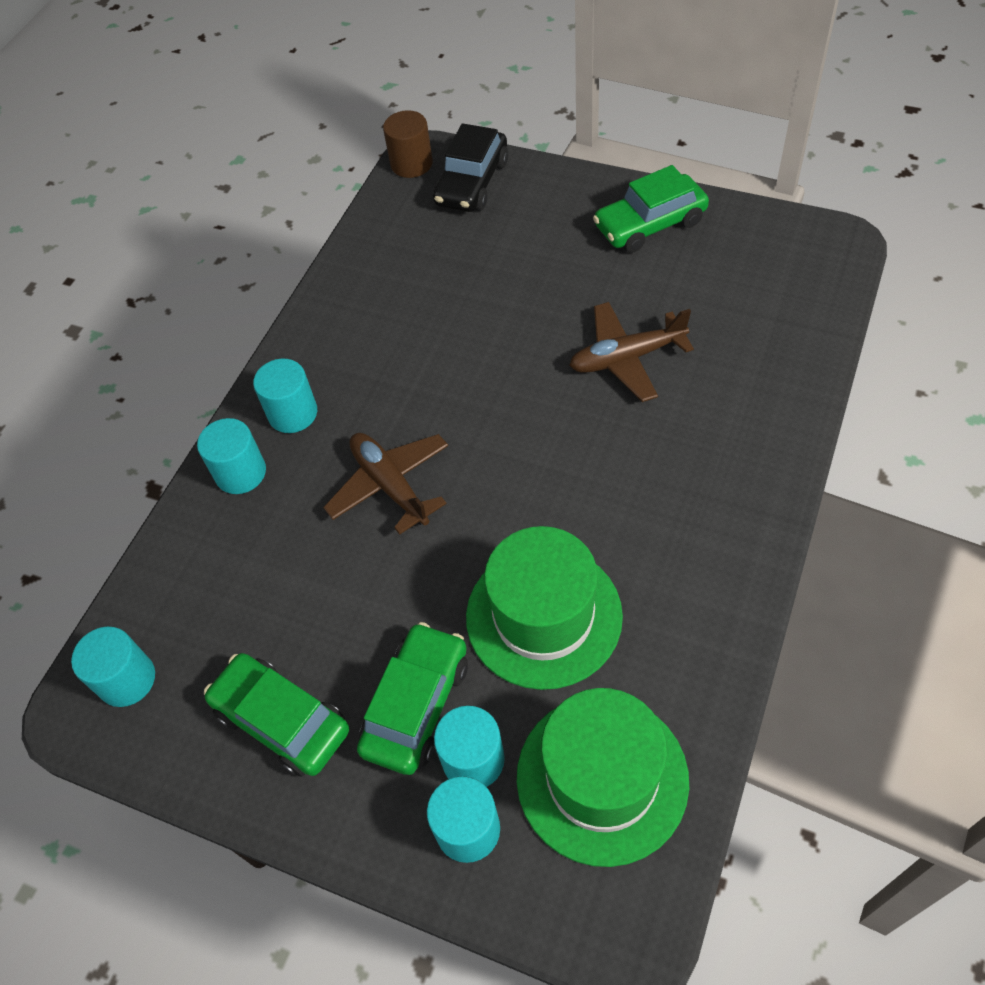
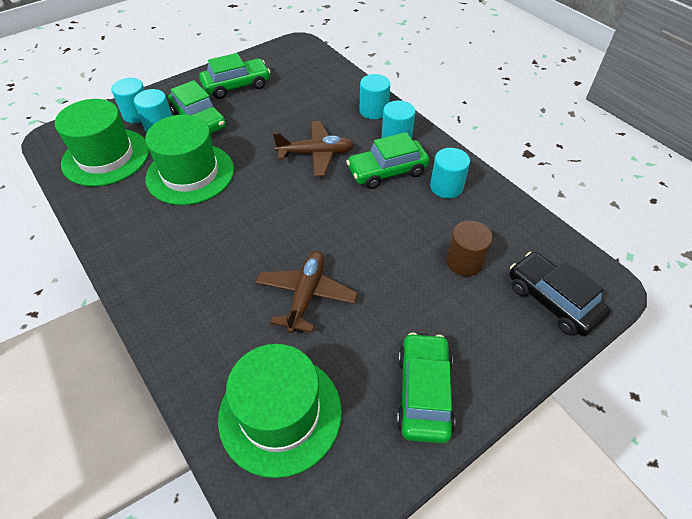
camera: 115 degrees right, 5 degrees down
turquoise cylinder [71,627,155,707] -> turquoise cylinder moved to [430,148,470,198]
brown cylinder [383,110,433,178] -> brown cylinder moved to [446,221,493,276]
none -> green hat [218,344,342,478]
none -> green car [346,132,429,189]

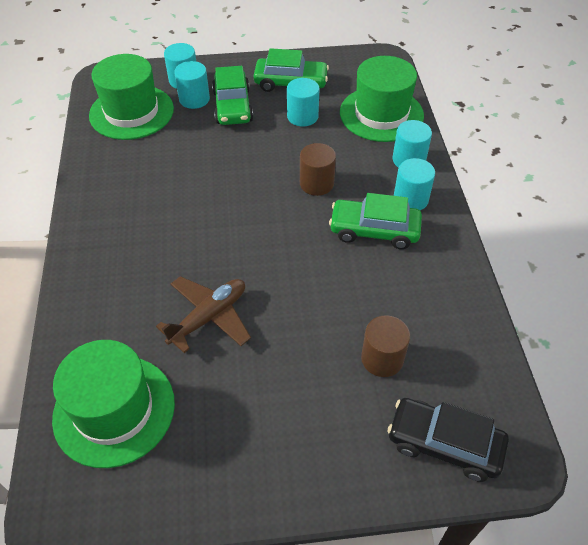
camera: 30 degrees right, 0 degrees up
green hat [145,115,234,205] -> green hat moved to [340,56,424,142]
brown plane [273,121,354,177] -> brown cylinder [300,143,336,196]
green car [397,333,455,443] -> none
turquoise cylinder [430,148,470,198] -> turquoise cylinder moved to [287,78,320,127]
black car [509,252,610,337] -> black car turned 60 degrees counterclockwise [387,398,509,482]

